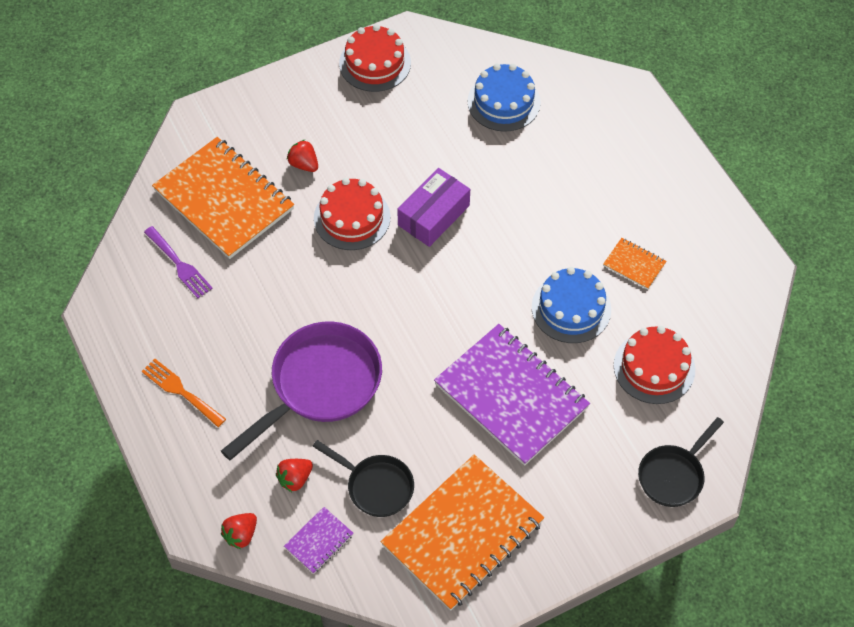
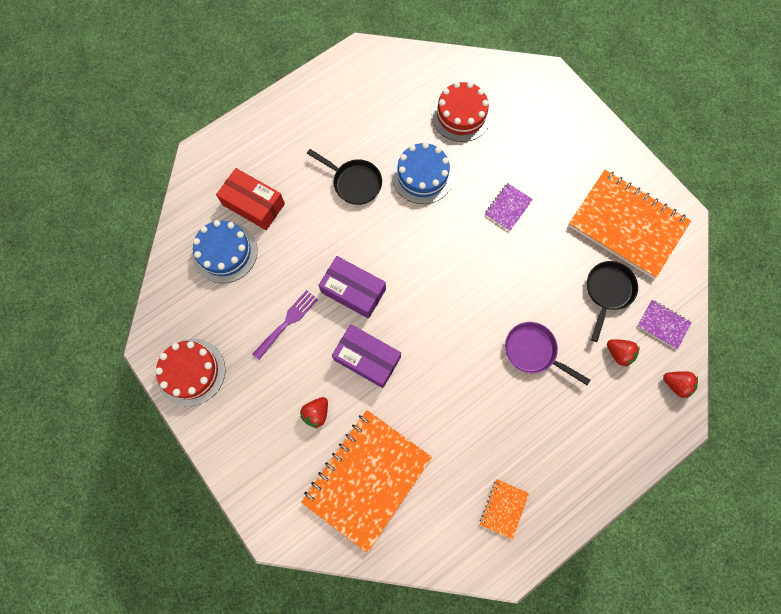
camera: 100 degrees left, 15 degrees up
orange fork [141,359,226,427] -> none
purple fork [144,226,213,298] -> purple fork moved to [253,290,318,360]
purple pan [221,321,382,460] -> purple pan [505,322,590,385], size x0.58
red cake [314,178,390,250] -> purple box [332,324,401,388]
purple notebook [434,324,590,466] -> purple notebook [485,183,533,231], size x0.43
orange notebook [603,238,666,290] -> orange notebook moved to [480,479,529,540]
black pan [638,417,724,507] -> black pan moved to [307,149,382,205]
none -> red box [216,168,285,230]

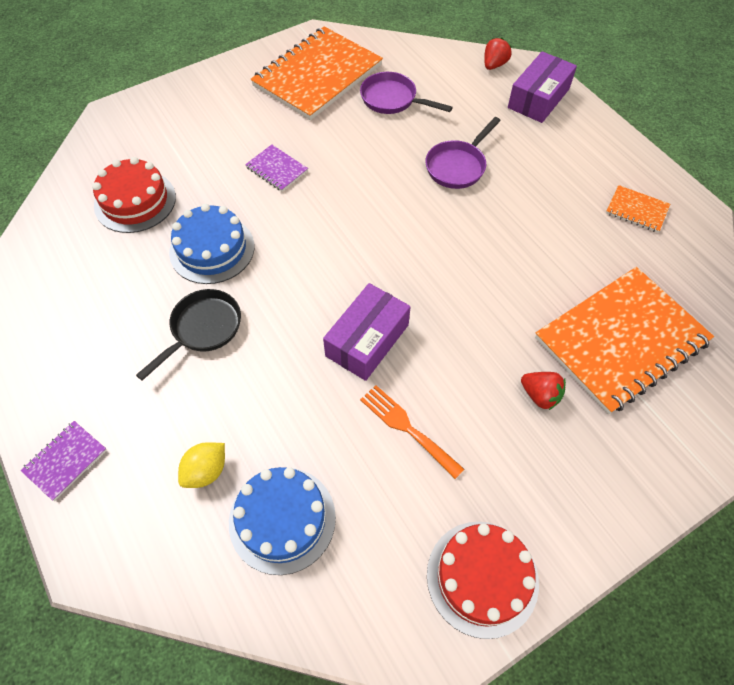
camera: 85 degrees left, 15 degrees down
red box [216,168,285,230] -> yellow lemon [178,442,225,488]
purple fork [253,290,318,360] -> orange fork [360,385,464,479]
orange notebook [301,410,432,553] -> orange notebook turned 75 degrees counterclockwise [535,267,714,415]
purple box [332,324,401,388] -> purple box moved to [508,51,577,123]
black pan [587,261,638,342] -> purple pan [360,72,453,114]
red strawberry [607,339,640,367] -> none
purple notebook [637,300,692,349] -> purple notebook moved to [20,421,107,501]

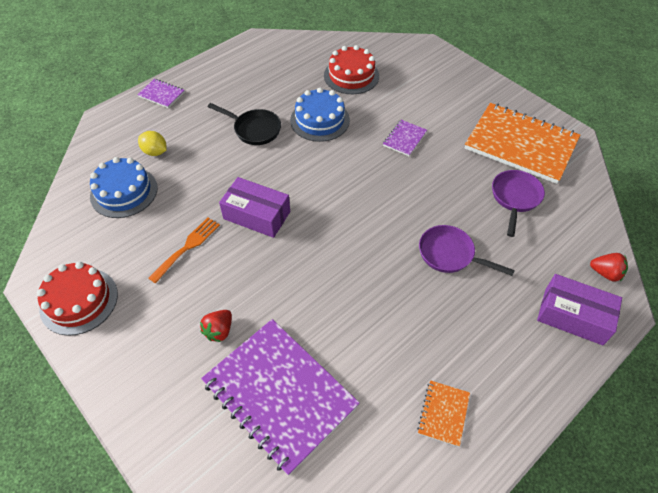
camera: 80 degrees right, 5 degrees down
orange notebook [535,267,714,415] -> purple notebook [201,319,360,476]

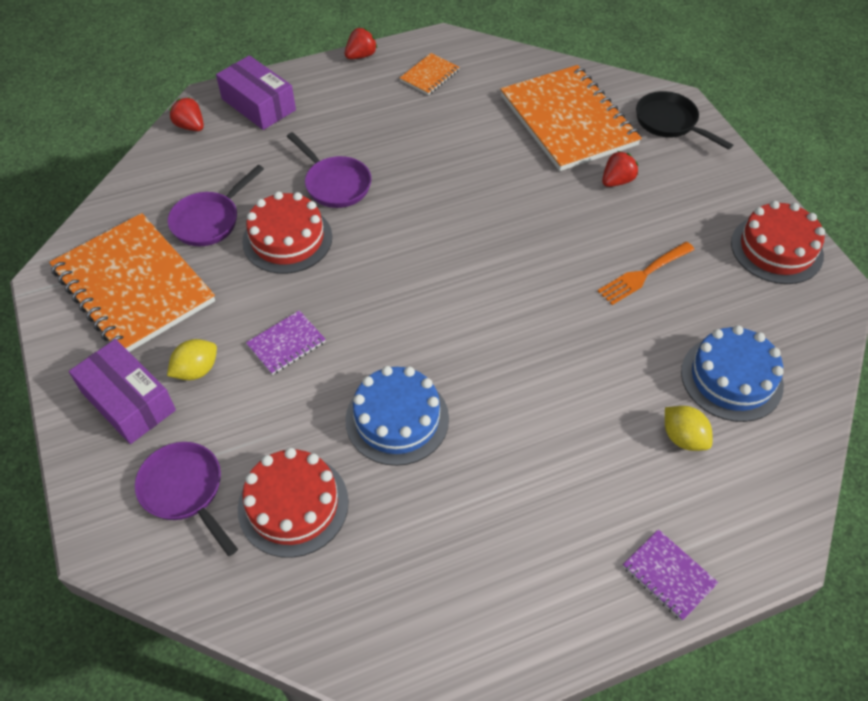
camera: 160 degrees left, 0 degrees up
purple notebook [201,319,360,476] -> orange notebook [500,65,642,171]
black pan [208,103,281,145] -> black pan moved to [636,91,733,150]
purple box [219,177,290,238] -> purple box moved to [69,339,176,444]
none -> purple pan [135,442,238,556]
none -> yellow lemon [167,339,217,380]
none -> red cake [242,191,332,274]
none -> red strawberry [345,28,377,59]

